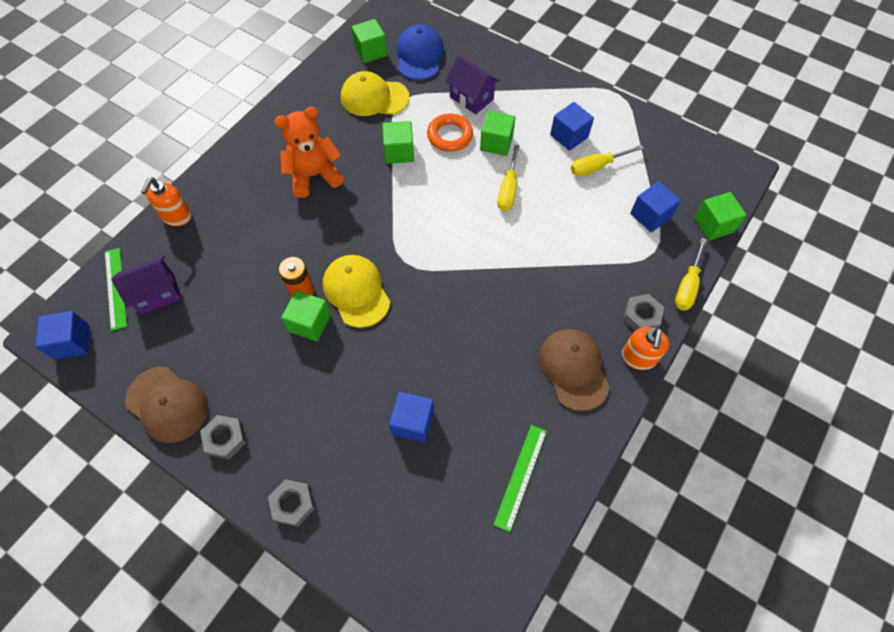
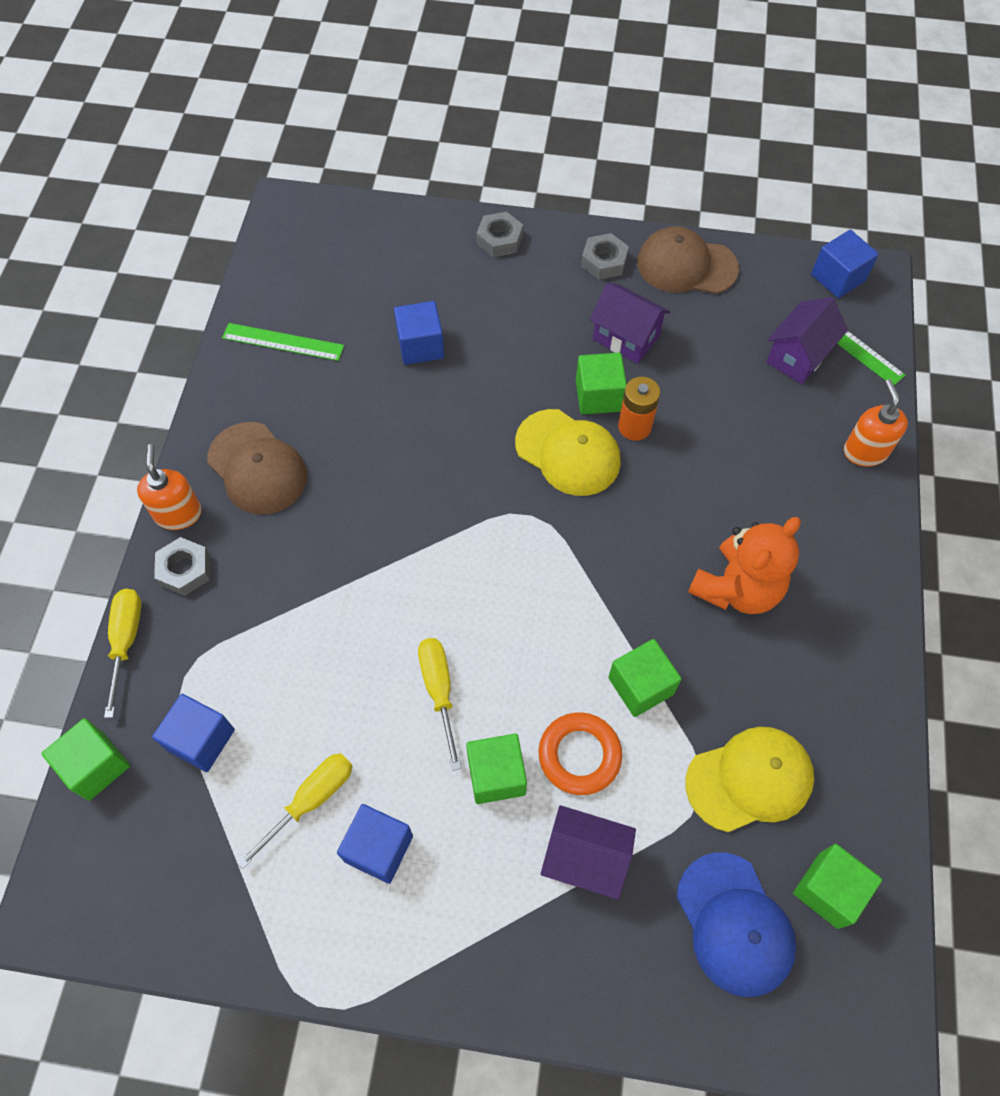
camera: 155 degrees right, 0 degrees up
green ruler [493,425,547,532] -> green ruler turned 75 degrees counterclockwise [222,323,344,361]
none -> purple house [589,283,670,364]

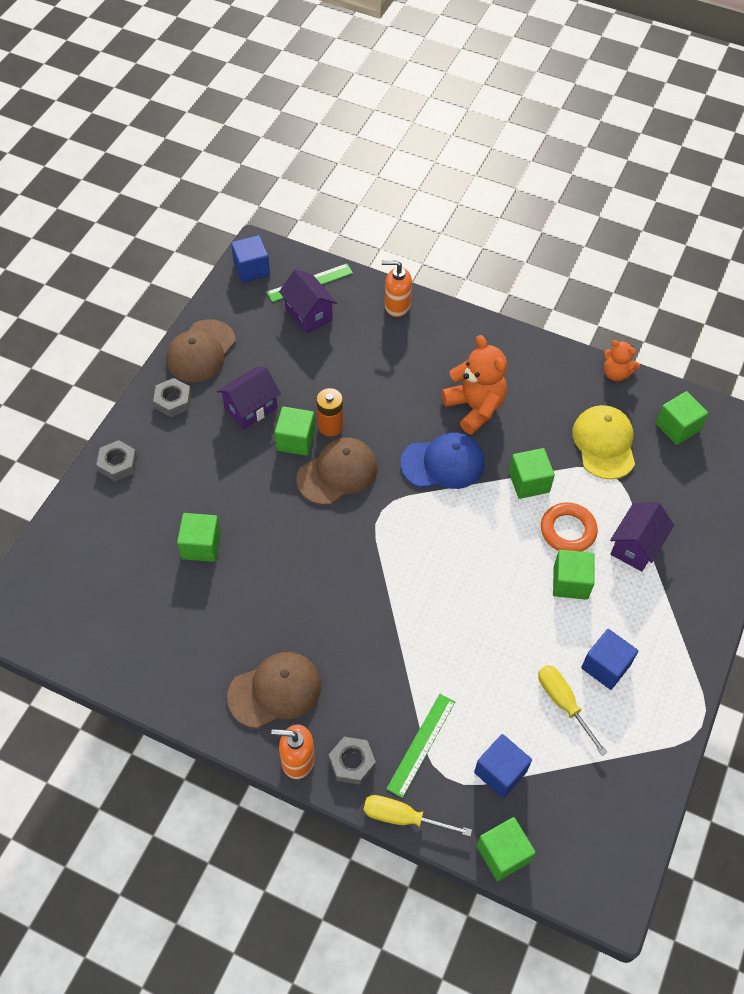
camera: 75 degrees left, 5 degrees down
green ruler [222,323,344,361] -> green ruler moved to [386,694,455,798]
blue cube [394,301,444,365] -> green cube [177,513,221,562]
yellow screwdriver [418,638,461,771] -> none
yellow cap [515,409,621,496] -> brown cap [296,437,377,505]
blue cap [677,853,796,997] -> blue cap moved to [400,433,485,489]
none -> orange teddy bear [604,340,640,381]

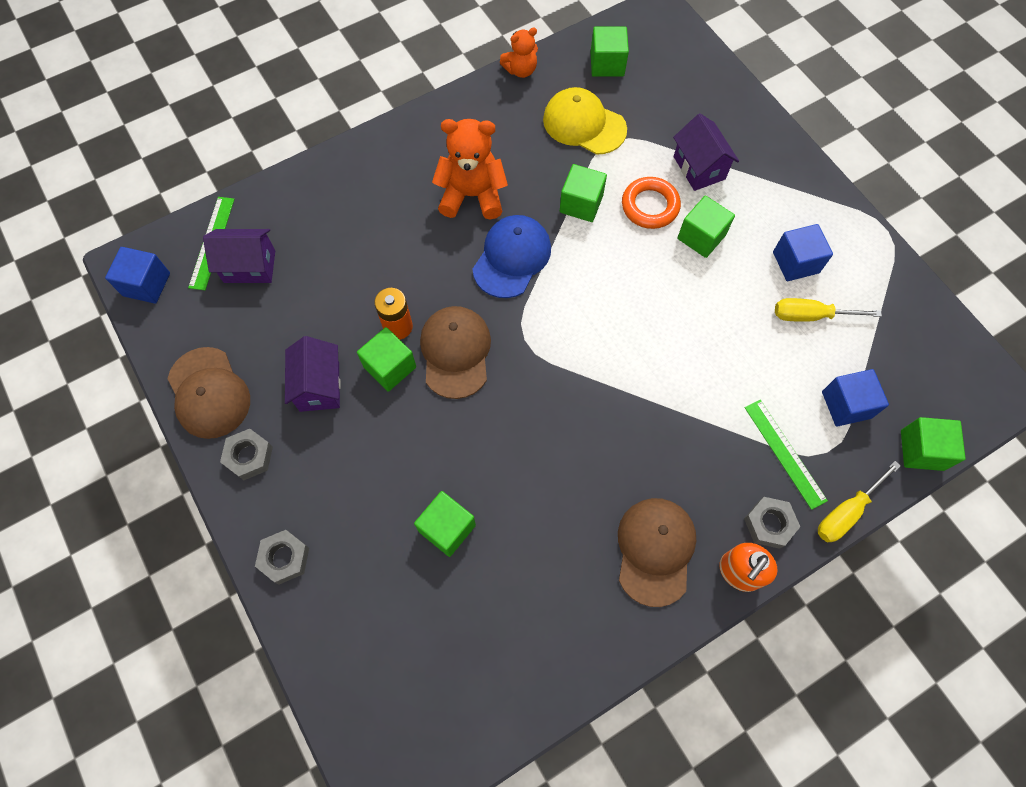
camera: 55 degrees left, 10 degrees up
orange soap dispenser [382,260,412,317] -> none

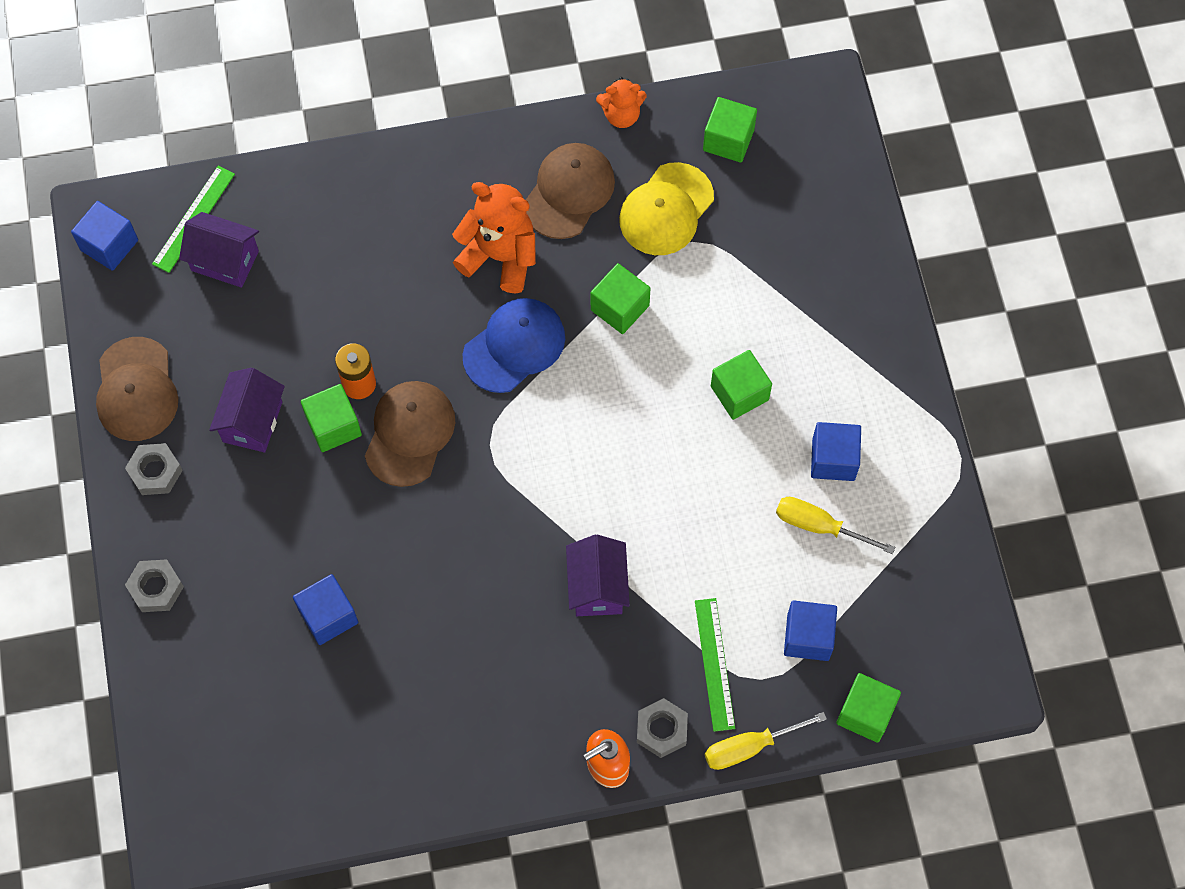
camera: 20 degrees right, 0 degrees up
green cube [414,491,476,557] -> blue cube [293,574,358,645]
yellow cap [543,87,627,155] -> yellow cap turned 105 degrees counterclockwise [619,162,714,255]
brown cap [618,498,696,607] -> brown cap moved to [526,143,615,239]
orange ring [622,177,681,229] -> none
purple house [673,114,739,191] -> purple house moved to [566,535,630,616]

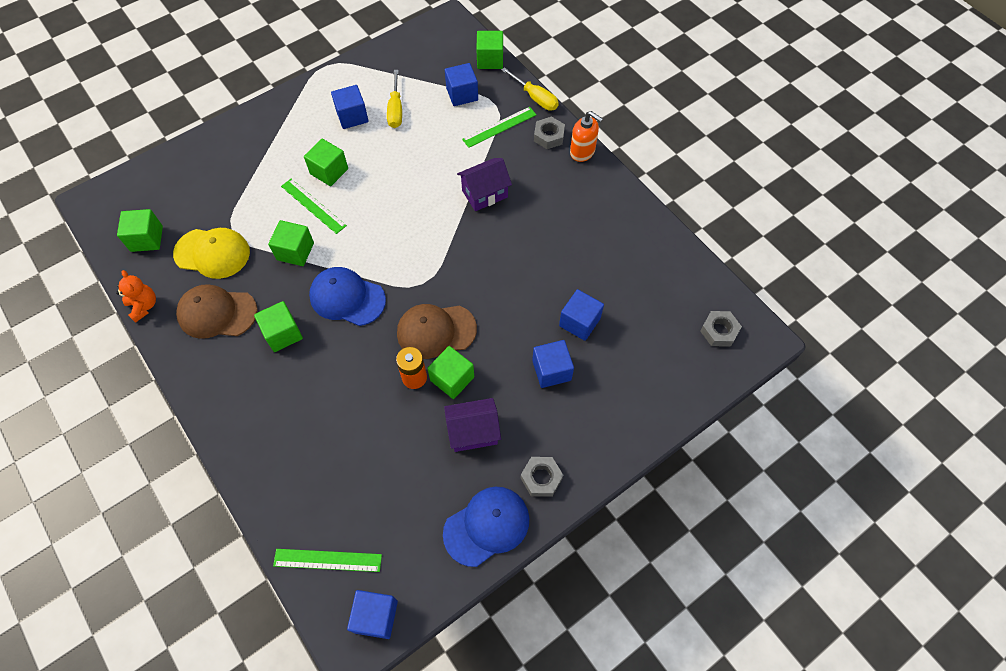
camera: 115 degrees left, 5 degrees down
brown cap [96,337,178,441] -> blue cap [443,487,529,567]
grey nut [125,559,184,612] -> grey nut moved to [700,311,742,347]
purple house [179,212,259,288] -> none
orange teddy bear [452,182,536,293] -> green cube [254,301,303,352]
none -> green ruler [281,179,347,234]
none -> blue cube [532,340,574,388]

